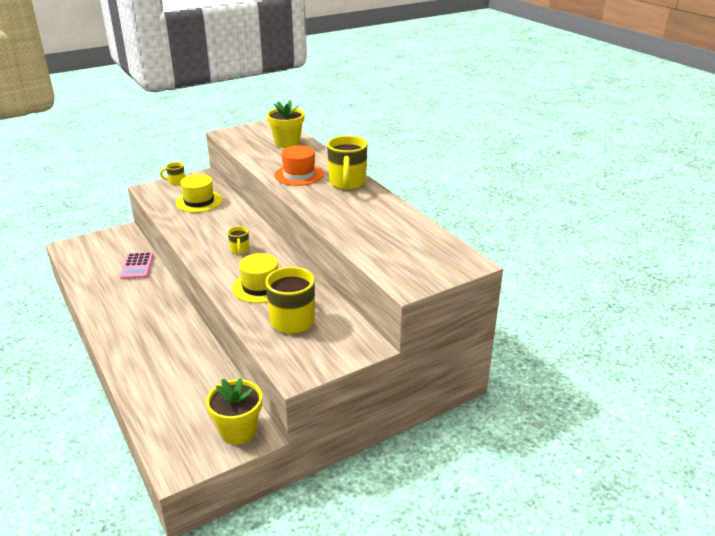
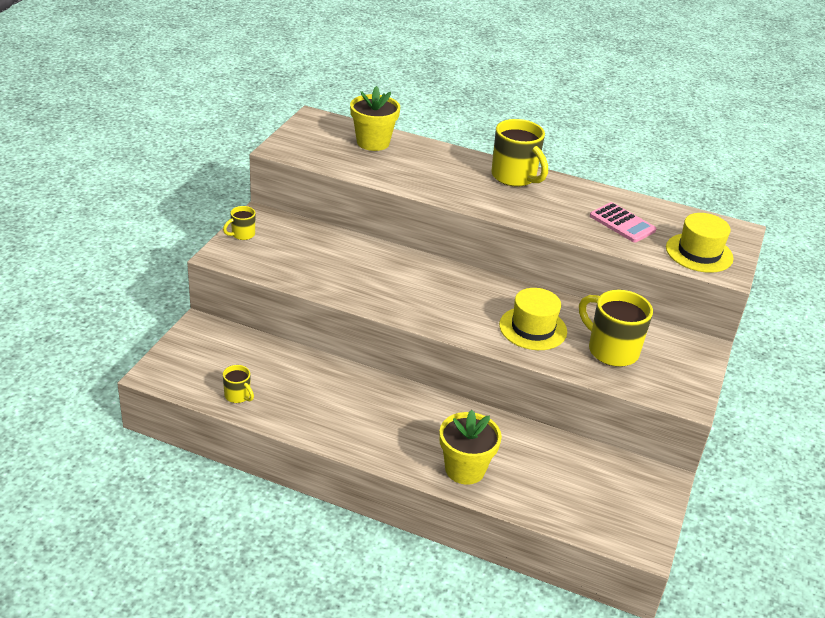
camera: 40 degrees left, 5 degrees up
pink calculator [120,252,154,279] -> pink calculator moved to [590,202,656,243]
yellow hat [176,174,222,213] -> yellow hat moved to [666,213,734,273]
yellow flower pot [206,378,262,445] -> yellow flower pot moved to [439,410,502,485]
yellow mug [228,226,249,254] -> yellow mug moved to [223,365,254,403]
orange hat [275,146,324,186] -> none

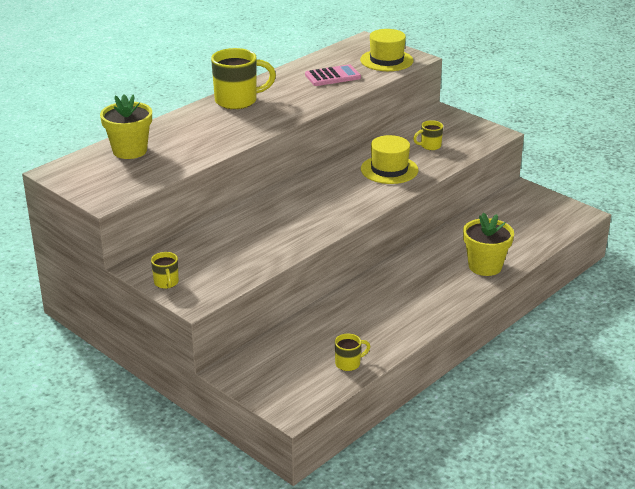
camera: 65 degrees left, 5 degrees down
yellow mug [579,290,653,367] -> yellow mug [413,120,443,150], size x0.50

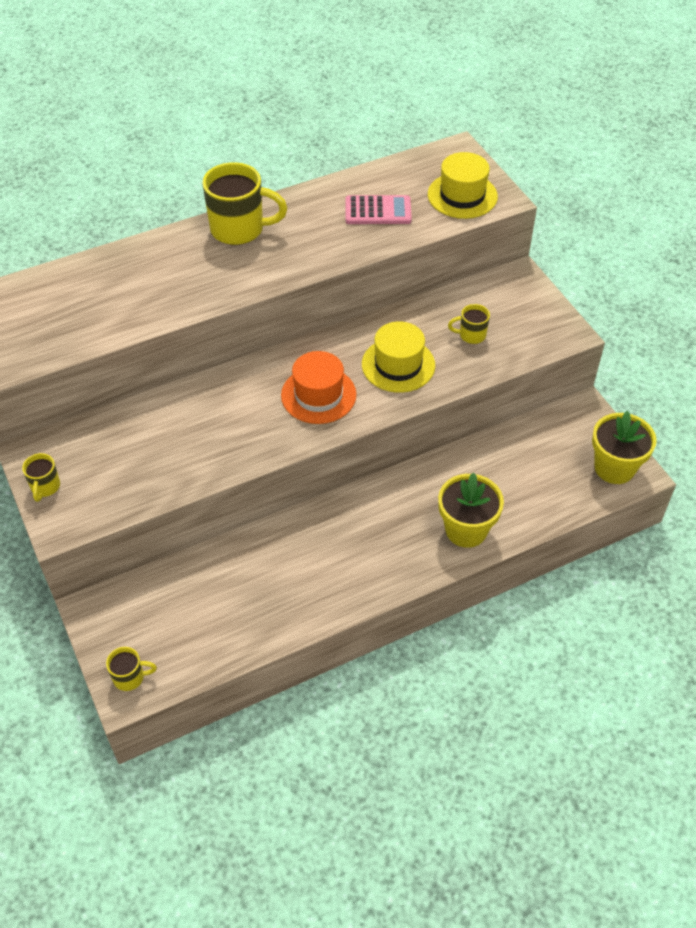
camera: 20 degrees right, 20 degrees up
yellow flower pot [100,94,152,159] -> yellow flower pot moved to [592,411,657,484]
yellow mug [335,334,371,371] -> yellow mug moved to [106,647,157,691]
none -> orange hat [281,351,356,424]

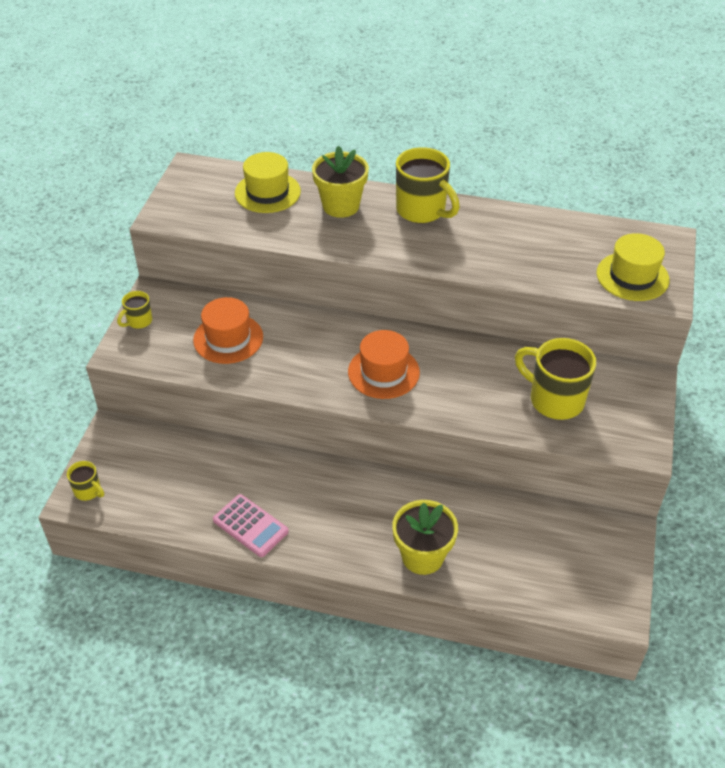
camera: 40 degrees right, 5 degrees down
pink calculator [345,195,412,224] -> pink calculator moved to [213,494,289,557]
yellow hat [362,321,435,393] -> yellow hat moved to [235,152,301,213]
yellow mug [448,304,490,344] -> yellow mug [515,338,596,420], size x2.00
yellow flower pot [592,411,657,484] -> yellow flower pot moved to [312,146,369,218]
none -> orange hat [193,297,263,364]

